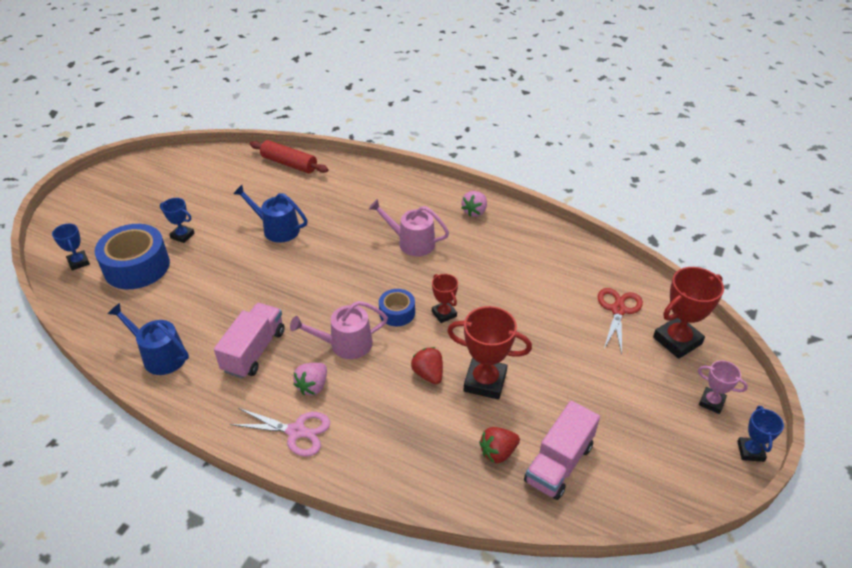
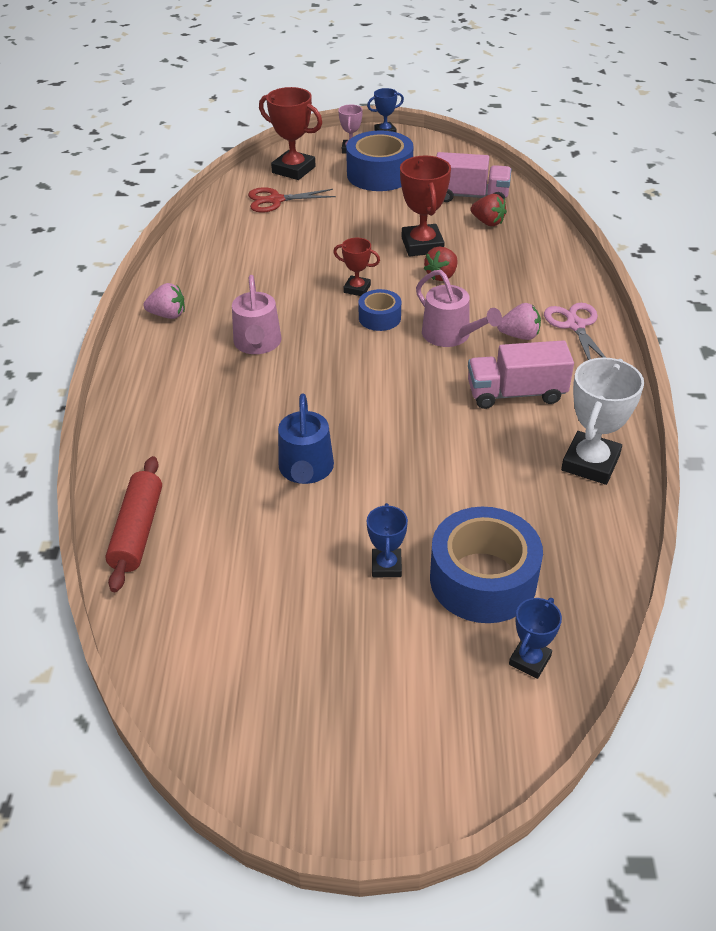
camera: 115 degrees left, 0 degrees up
blue watering can [107,303,189,375] -> white trophy [561,357,644,485]
red trophy [432,274,458,323] -> red trophy turned 75 degrees clockwise [333,238,380,296]
none -> blue tape [346,130,414,191]

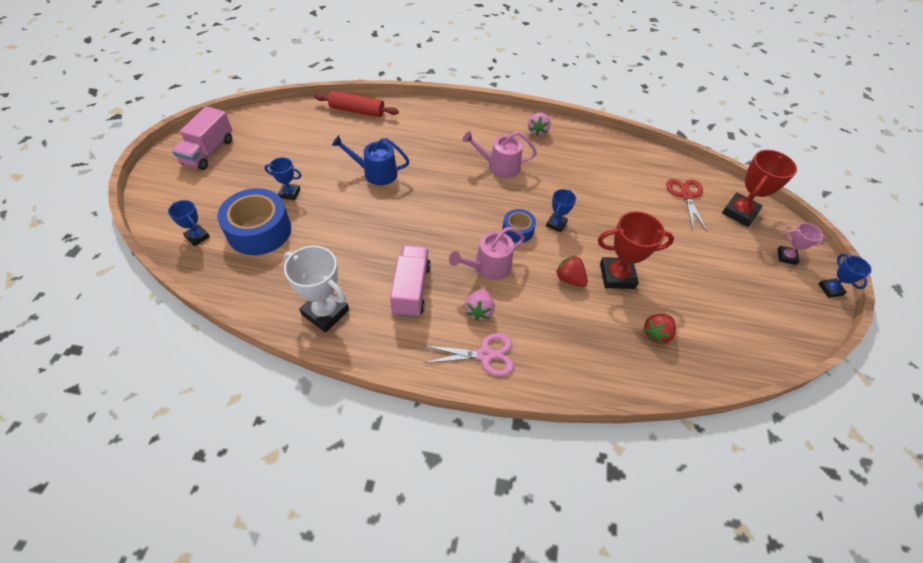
camera: 95 degrees right, 10 degrees up
red trophy [333,238,380,296] -> blue trophy [546,189,576,233]
blue tape [346,130,414,191] -> none
pink truck [436,152,511,202] -> pink truck moved to [172,106,233,170]

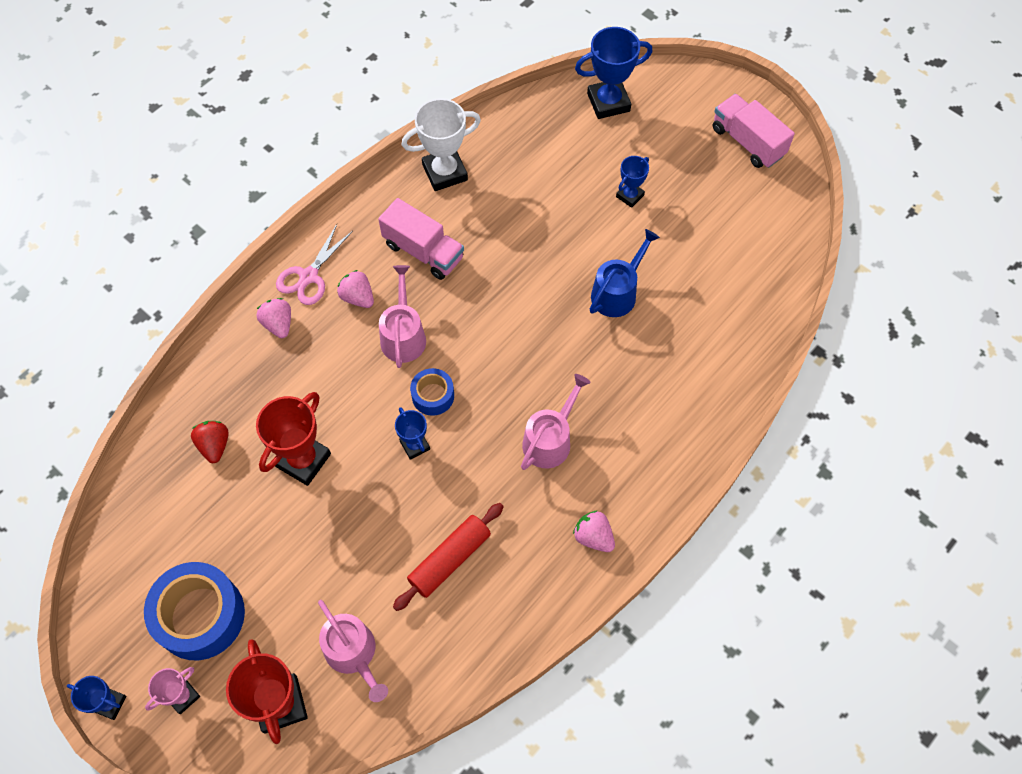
camera: 125 degrees right, 10 degrees up
blue trophy [168,200,210,246] -> blue trophy [575,27,652,119], size x1.77
blue tape [217,188,291,255] -> blue tape moved to [144,562,245,660]
red rolling pin [314,91,399,117] -> red rolling pin moved to [393,503,504,611]
red strawberry [556,255,588,287] -> none
red scissors [666,179,707,231] -> pink watering can [318,600,388,702]
none -> pink strawberry [257,298,291,338]

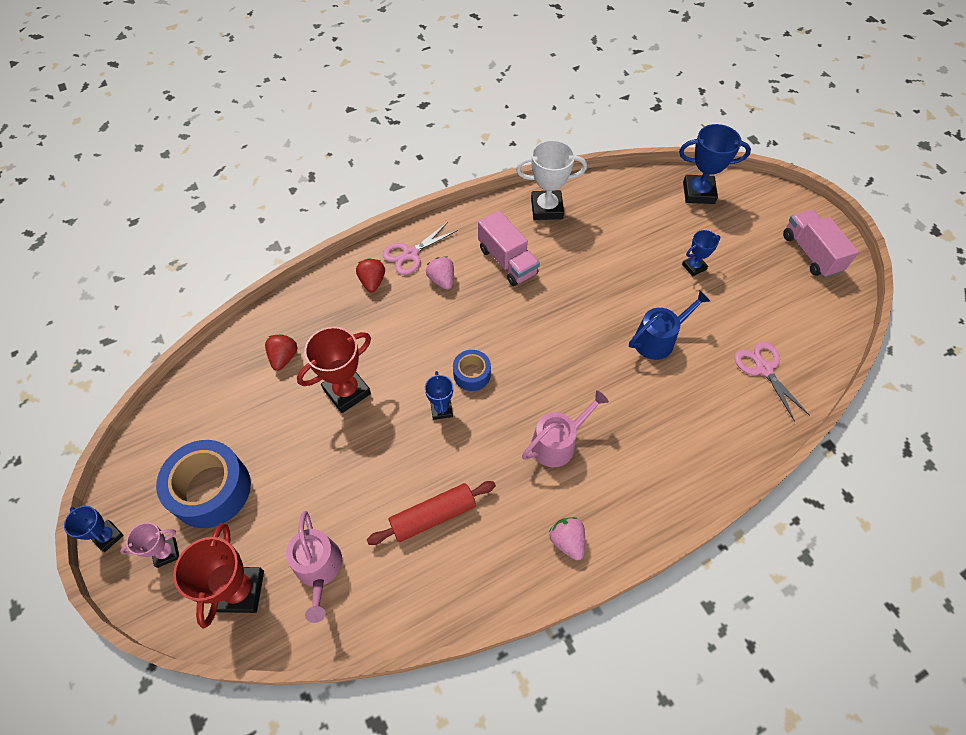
camera: 20 degrees right, 5 degrees down
pink strawberry [257,298,291,338] -> red strawberry [356,258,385,293]
pink watering can [379,265,426,368] -> none
none -> pink scissors [734,342,810,422]

